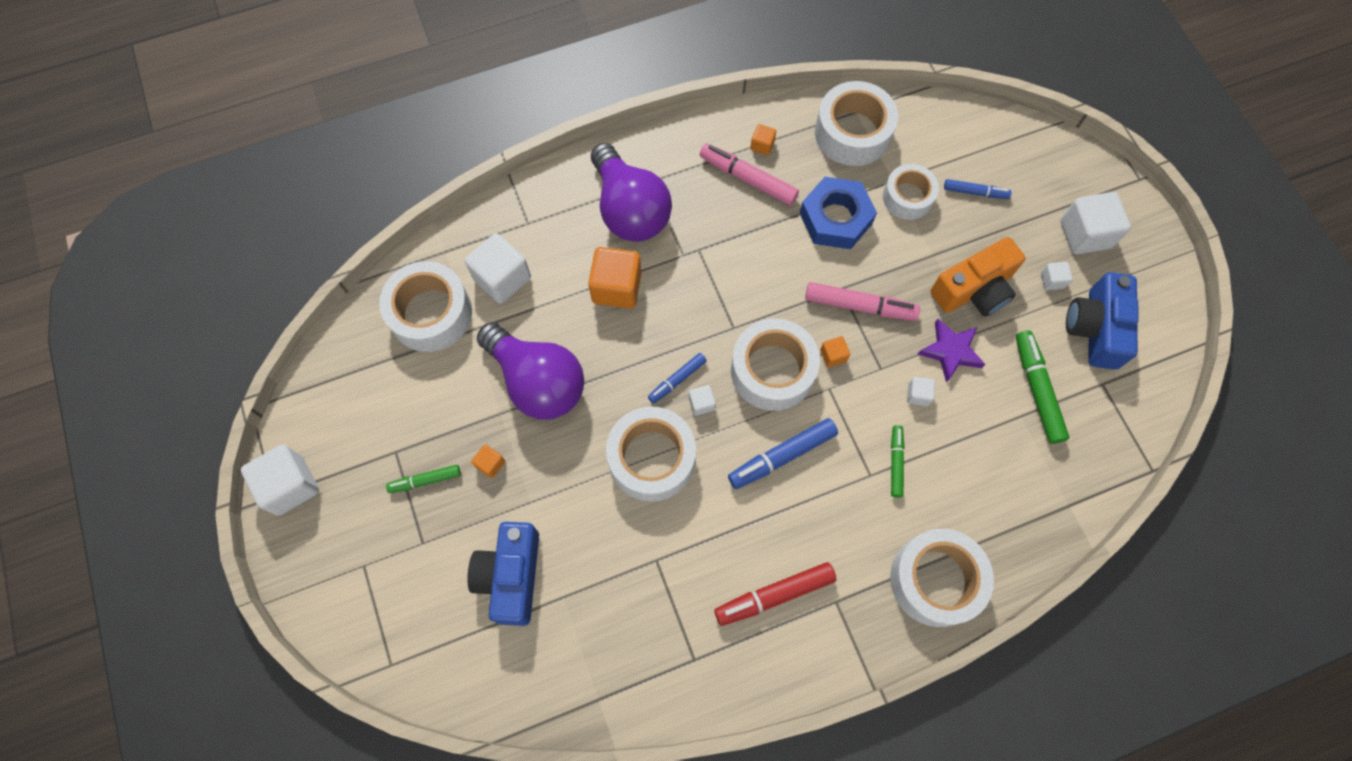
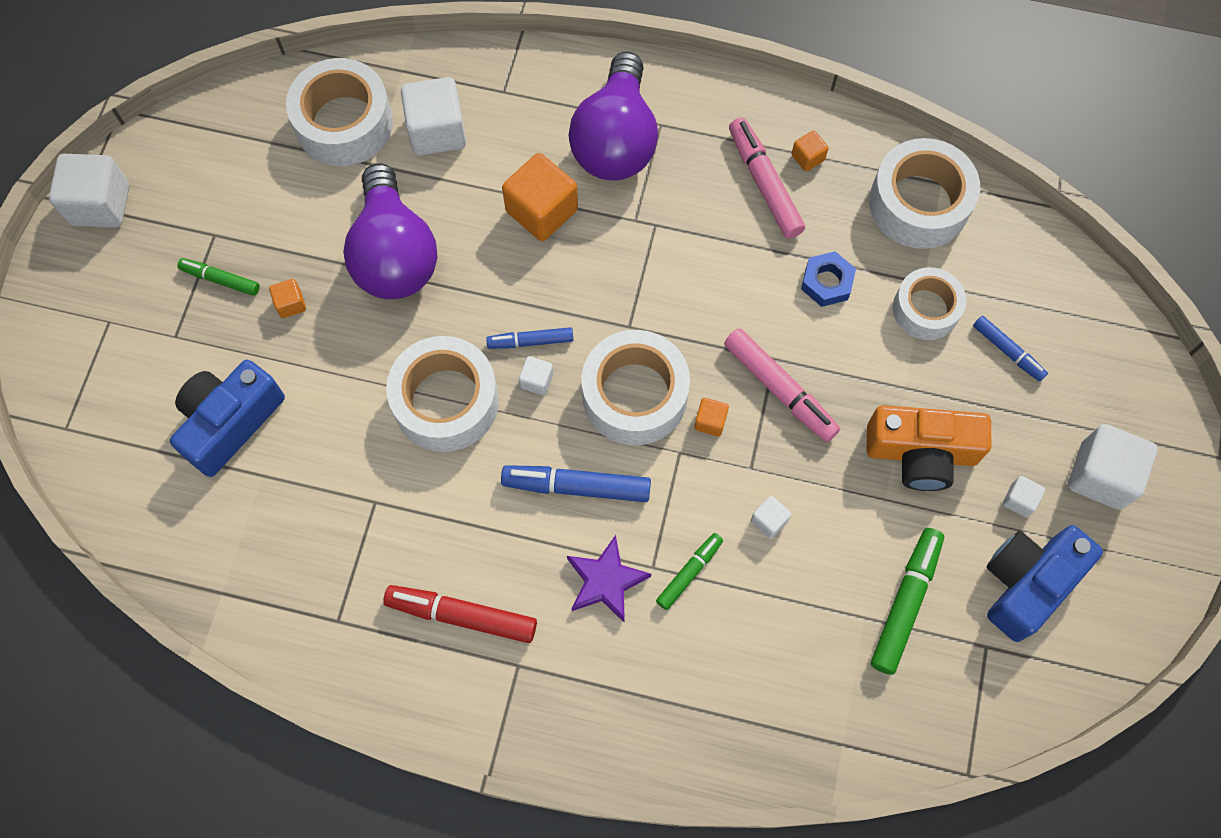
camera: 35 degrees right, 0 degrees up
blue nut [800,177,877,249] -> blue nut [801,251,856,307], size x0.58
white tape [890,529,994,627] -> none
purple star [918,319,986,383] -> purple star moved to [567,535,651,622]

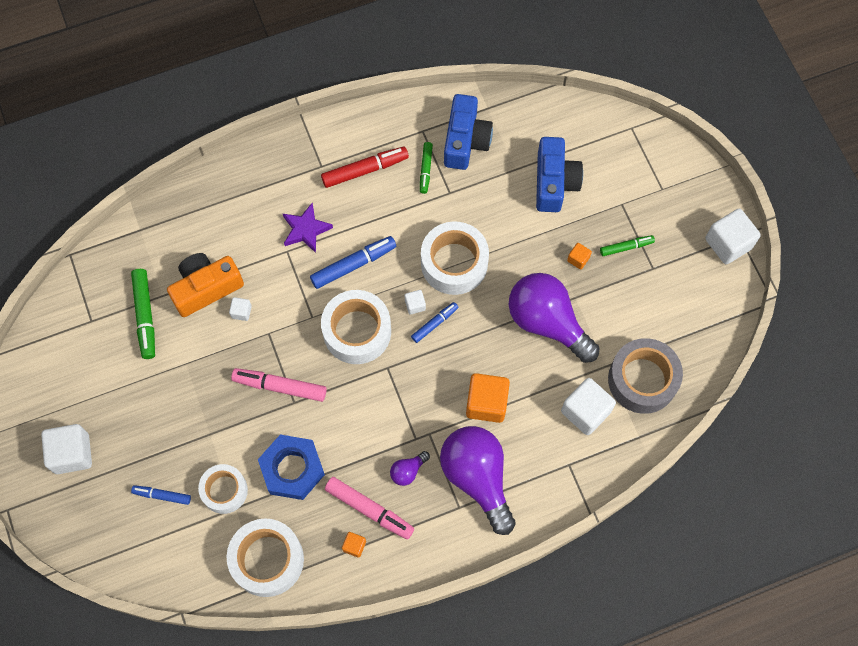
camera: 145 degrees right, 0 degrees up
white tape [286,58,393,166] -> grey tape [608,338,683,414]
green marker [656,533,723,610] -> green marker moved to [420,142,433,194]
orange cube [694,398,729,436] -> none
blue nut [801,251,856,307] -> blue nut [258,434,325,500], size x1.73
orange camera [867,405,991,491] -> orange camera moved to [167,253,244,317]
blue camera [986,525,1103,642] -> blue camera moved to [444,94,493,170]
white cube [1002,476,1045,517] -> none
none -> purple light bulb [390,451,430,486]

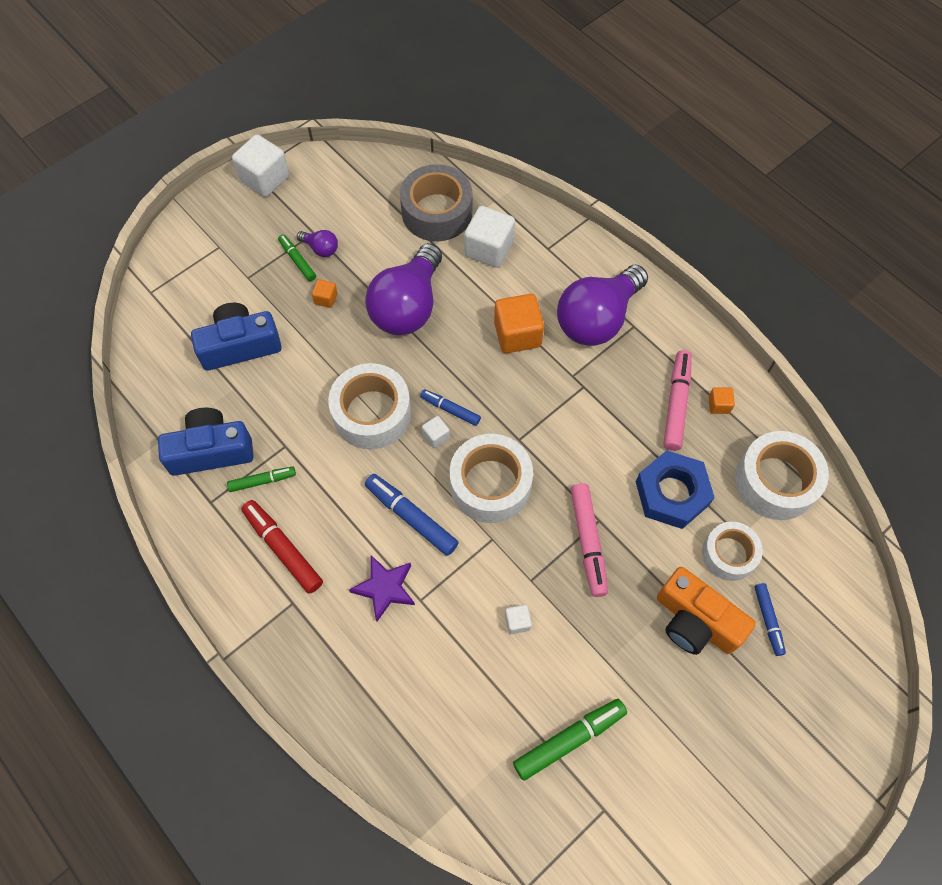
camera: 110 degrees left, 5 degrees down
white cube [41,424,92,474] -> none
orange camera [167,253,244,317] -> orange camera moved to [657,567,756,655]
purple light bulb [390,451,430,486] -> purple light bulb moved to [297,230,338,257]

